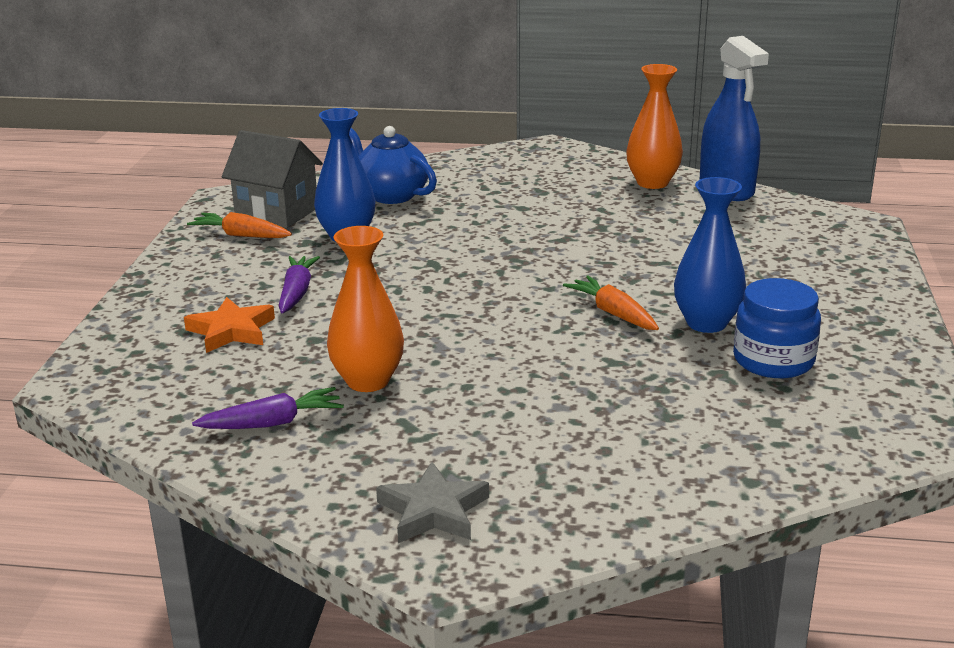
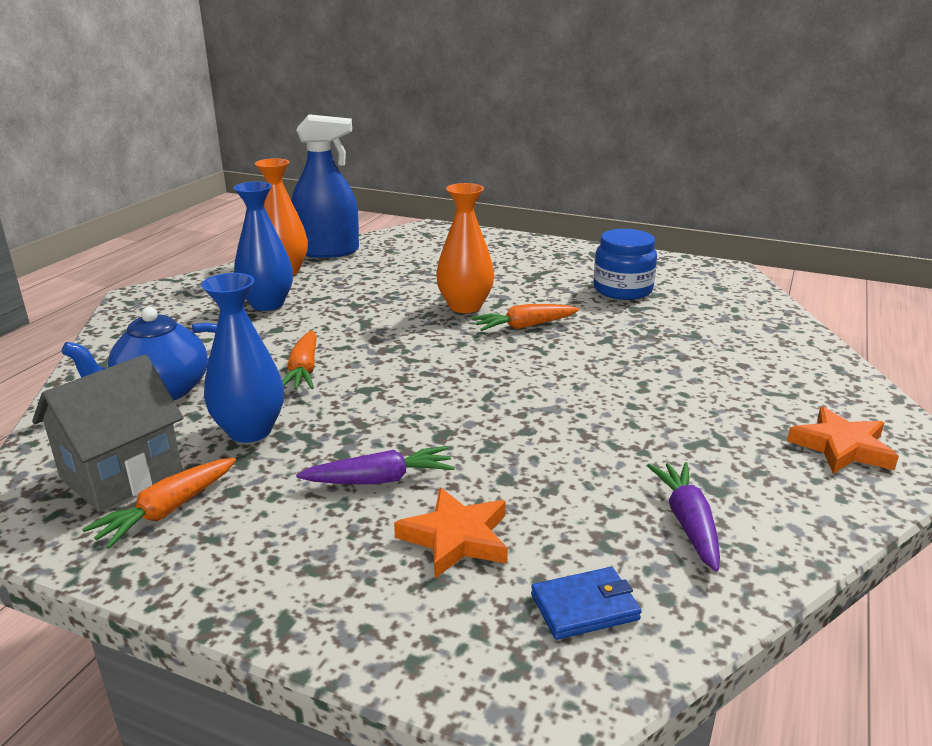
camera: 75 degrees left, 0 degrees up
purple carrot [278,256,320,313] -> purple carrot turned 150 degrees clockwise [296,446,455,484]
orange vase [327,226,404,392] -> orange vase moved to [436,183,494,313]
grey star [376,462,489,543] -> orange star [787,407,899,474]
blue vase [674,177,746,333] -> blue vase moved to [233,181,293,311]
none -> orange carrot [282,331,317,390]
none -> blue wallet [531,567,642,640]

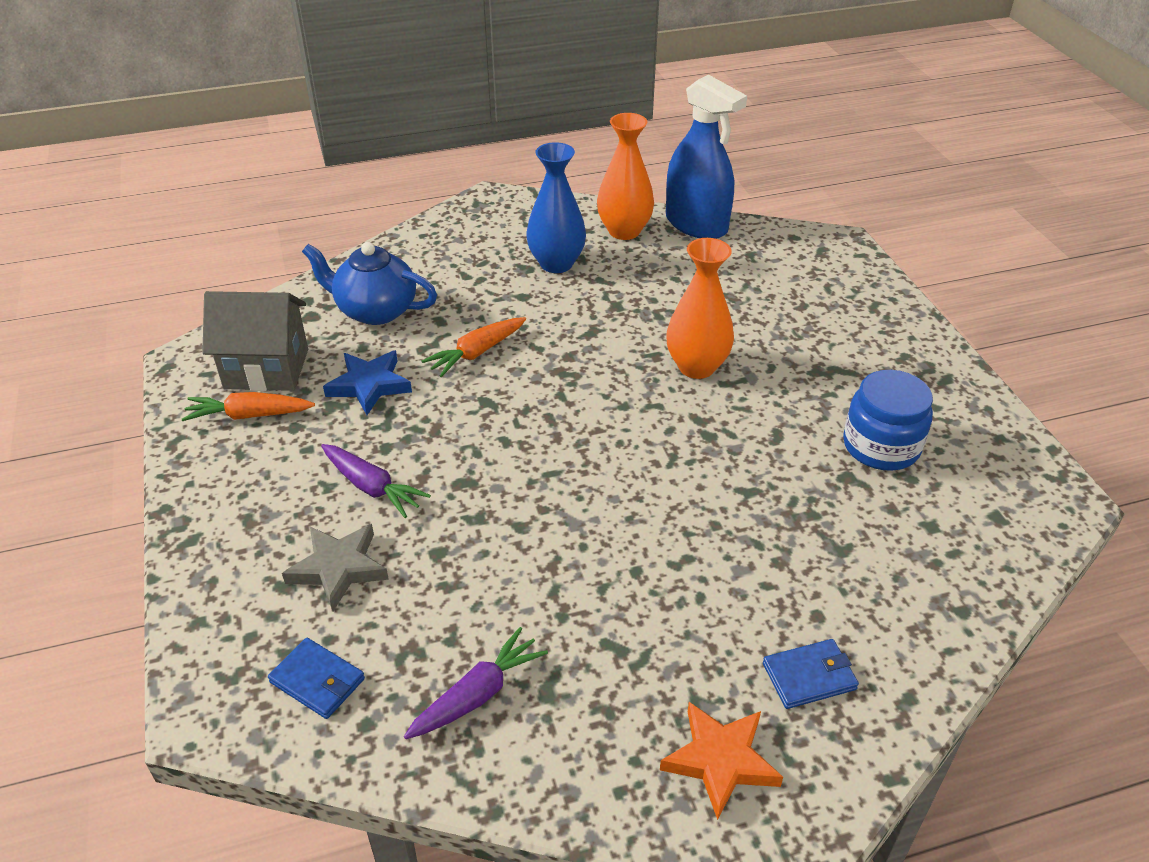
camera: 50 degrees right, 15 degrees up
blue vase [201,273,284,443] -> blue star [323,350,412,415]
orange star [394,488,508,578] -> grey star [282,524,389,611]
orange carrot [471,304,580,331] -> none
none -> blue wallet [763,639,859,709]

